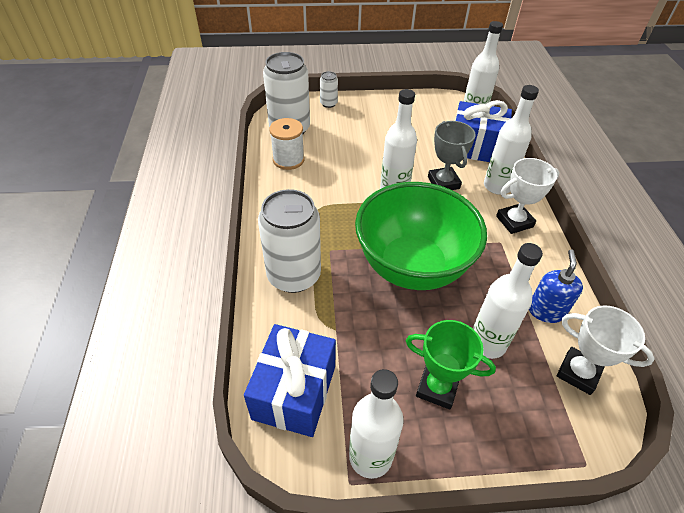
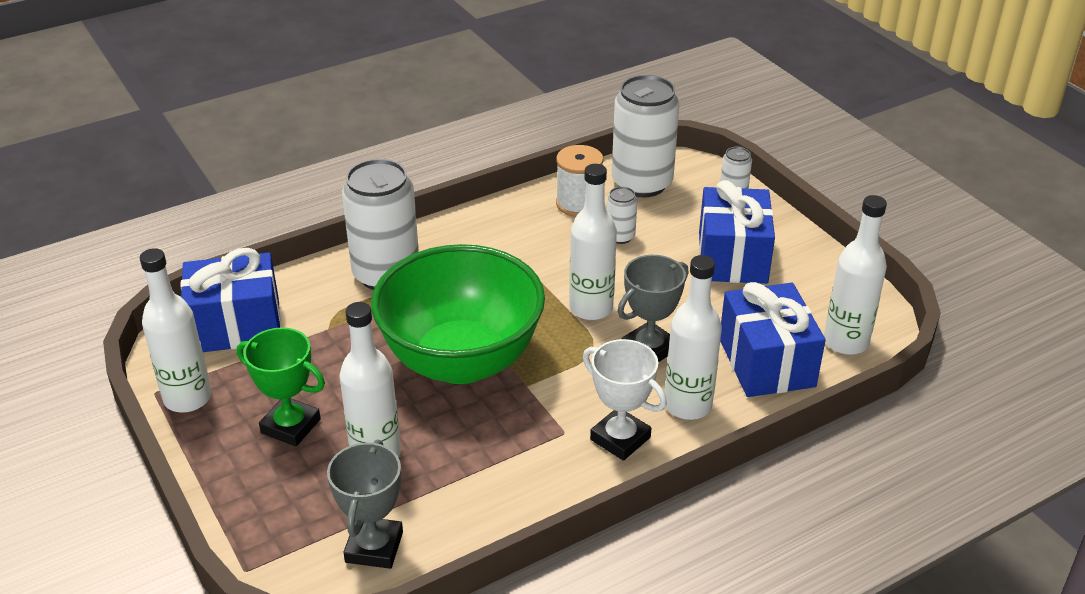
camera: 65 degrees right, 10 degrees down
green trophy [406,320,496,410] -> green trophy turned 60 degrees counterclockwise [237,327,325,447]
blue soap dispenser [529,250,583,323] -> none
white trophy [557,305,655,395] -> grey trophy [327,440,403,569]
none -> white can [606,187,637,244]
none -> blue gift [699,180,775,284]

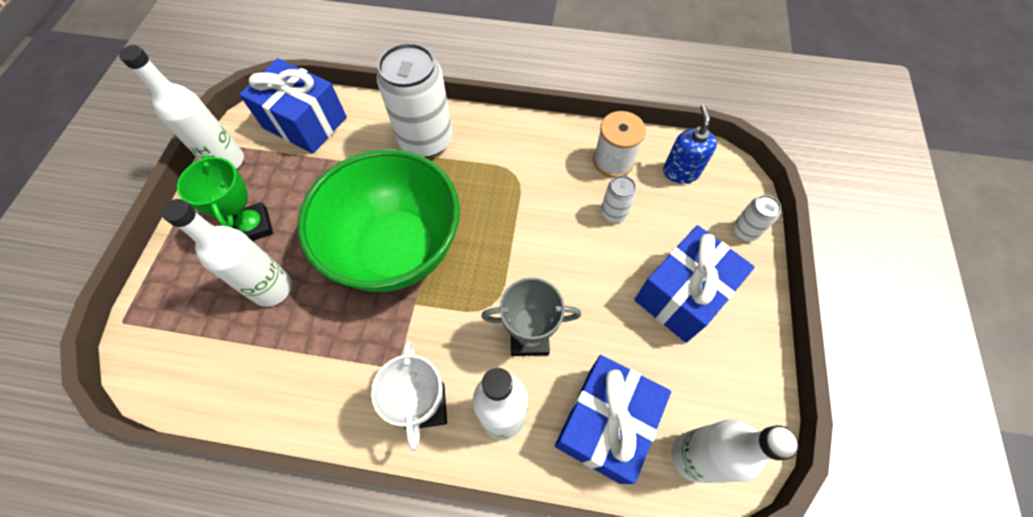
camera: 40 degrees right, 25 degrees up
grey trophy [327,440,403,569] -> none
white bottle [569,164,617,320] -> none
white can [612,75,679,197] -> blue soap dispenser [663,105,717,184]

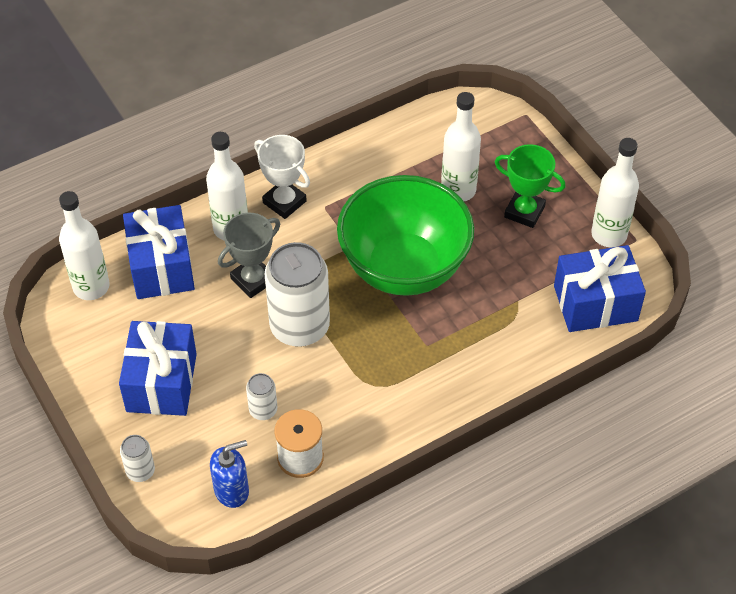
camera: 140 degrees right, 10 degrees down
white can [377,43,453,158] -> white can moved to [264,242,330,347]
blue soap dispenser [663,105,717,184] -> blue soap dispenser turned 75 degrees counterclockwise [210,440,249,508]

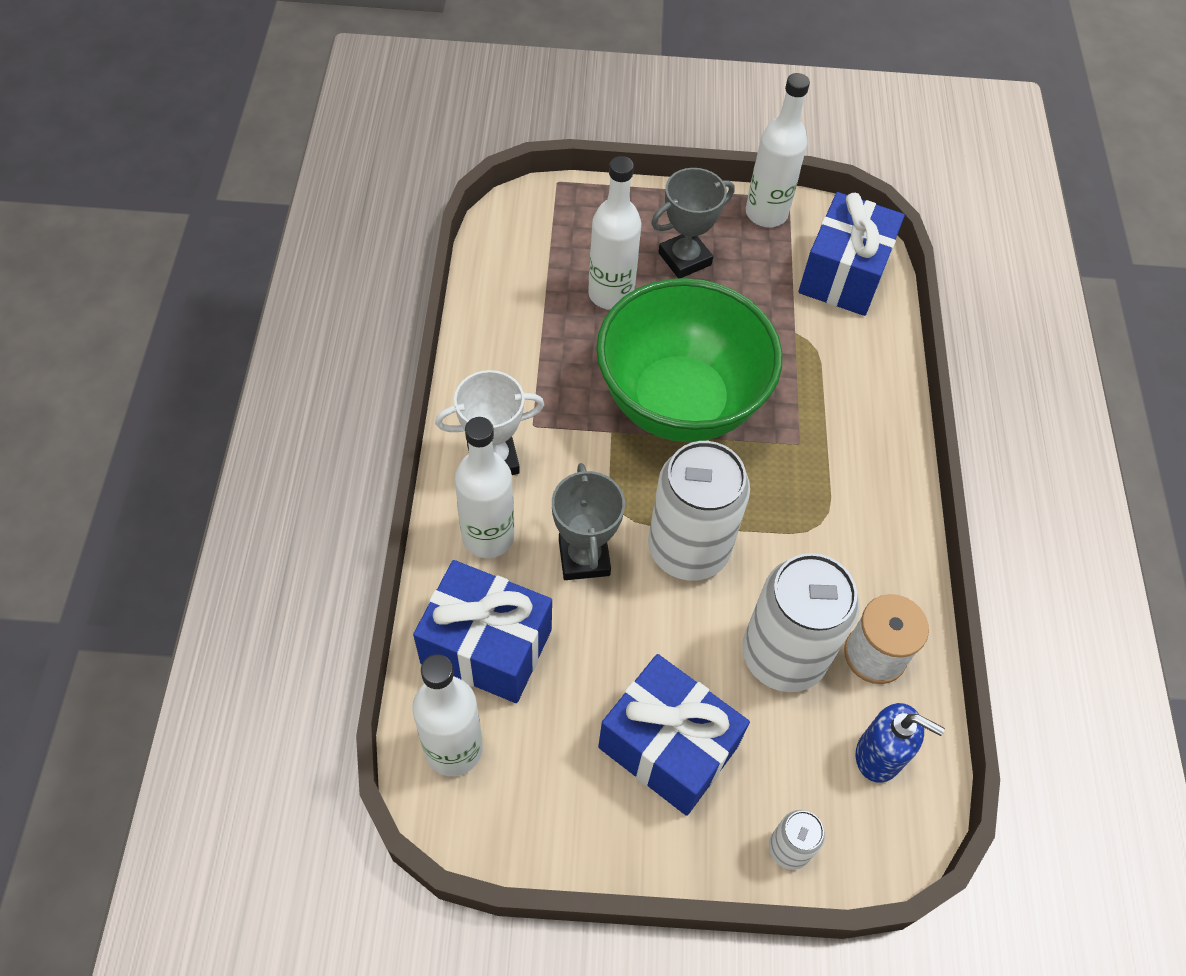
camera: 60 degrees left, 5 degrees up
blue soap dispenser [210,440,249,508] -> blue soap dispenser turned 105 degrees clockwise [856,703,945,783]
white can [246,373,277,420] -> white can [742,553,859,692], size x2.19
green trophy [495,144,566,228] -> grey trophy [651,168,734,278]

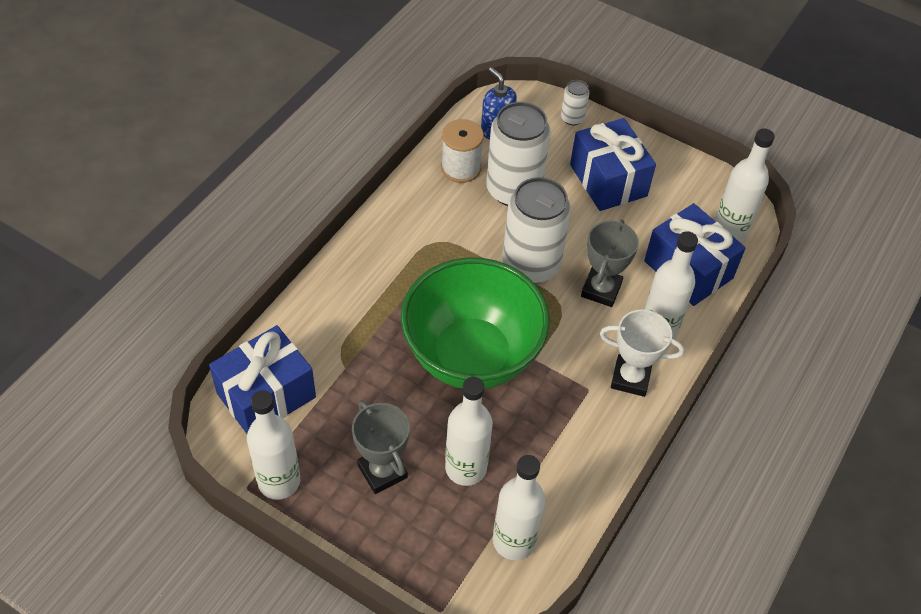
camera: 150 degrees left, 5 degrees down
grey trophy [651,168,734,278] -> grey trophy turned 60 degrees clockwise [352,401,410,494]
none -> white bottle [493,455,546,560]

